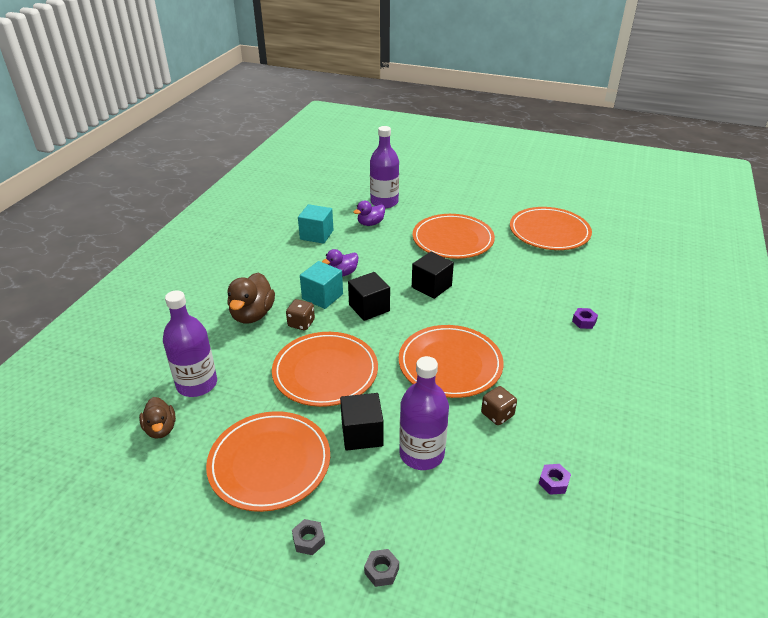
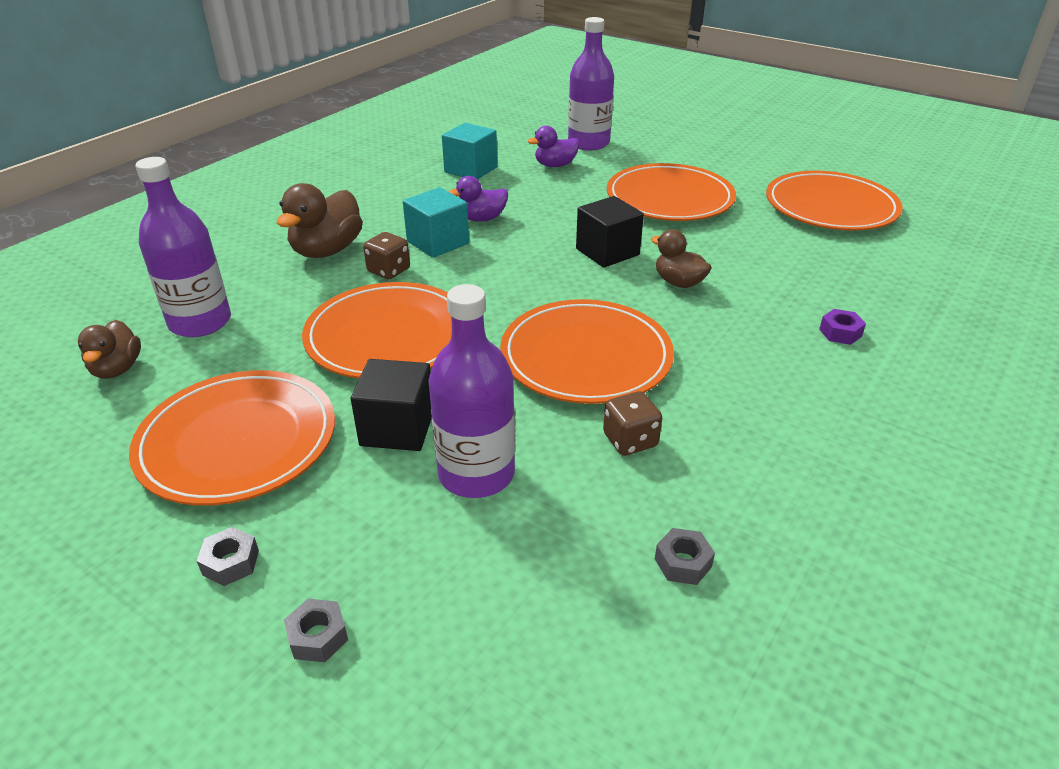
camera: 15 degrees right, 0 degrees up
black cube [348,272,390,321] -> none
purple nut [539,464,571,495] -> grey nut [655,528,715,585]
none -> brown duck [651,229,712,288]

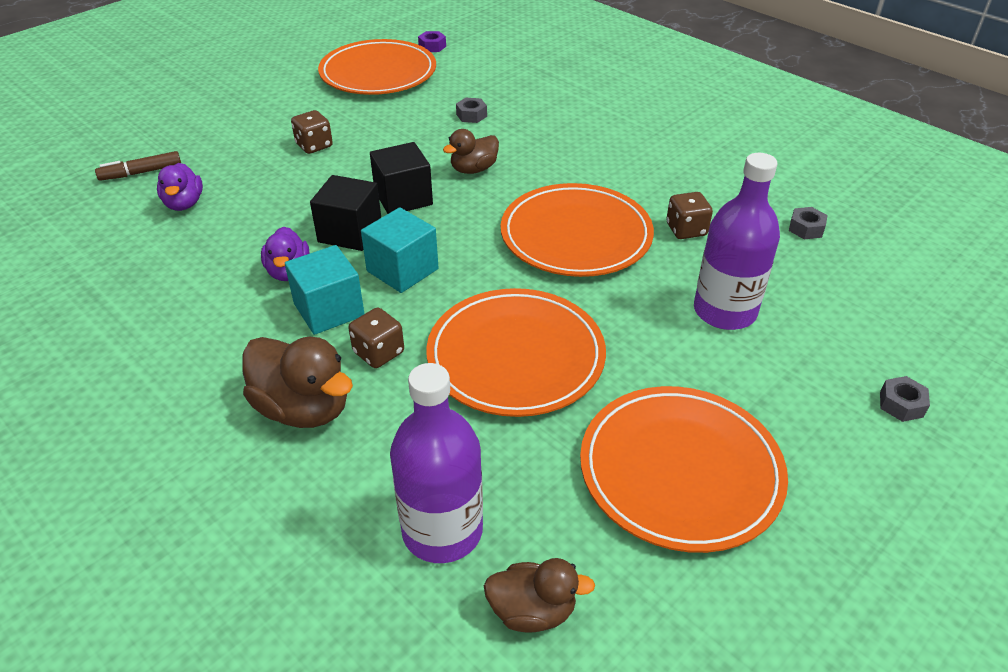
camera: 80 degrees left, 5 degrees up
grey nut [197,527,259,586] -> grey nut moved to [456,98,487,123]
black cube [351,359,432,451] -> black cube moved to [310,175,381,251]
turquoise cube [442,123,497,179] -> turquoise cube moved to [361,207,439,293]
purple bottle [568,17,614,150] -> brown marker [95,151,181,181]
orange plate [607,163,736,221] -> brown dice [291,110,333,154]
purple nut [819,309,866,345] -> purple nut moved to [418,31,446,52]

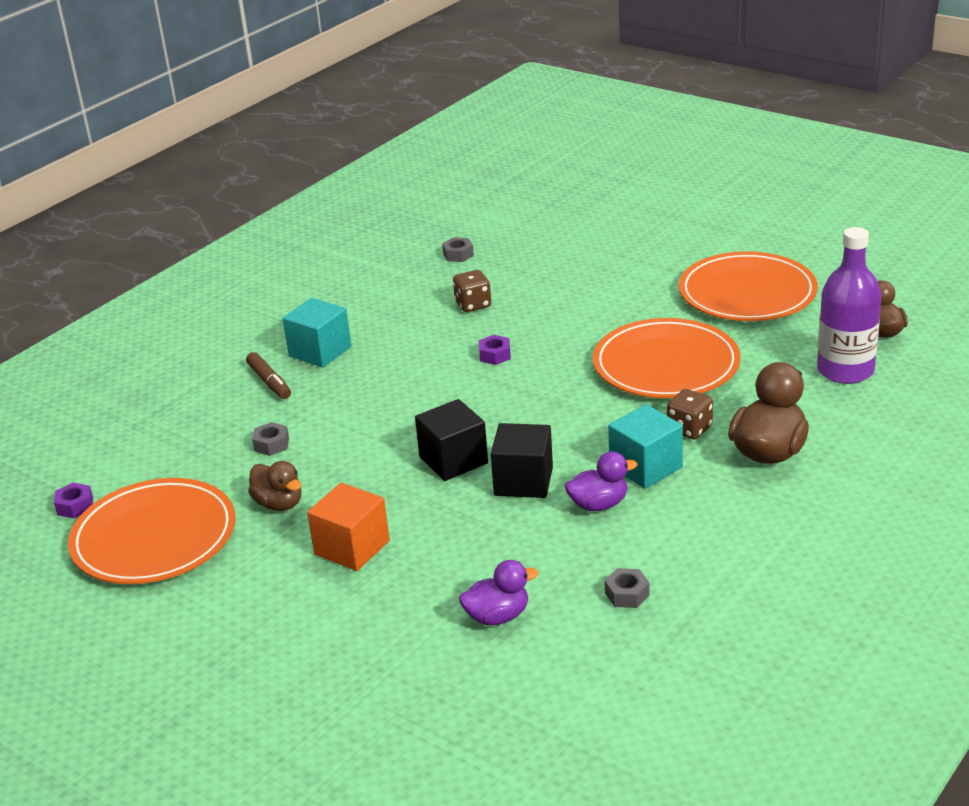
camera: 95 degrees left, 10 degrees down
brown marker [95,151,181,181] -> brown marker moved to [246,352,291,399]
brown dice [291,110,333,154] -> orange cube [307,483,390,571]
turquoise cube [361,207,439,293] -> turquoise cube moved to [283,298,351,367]
brown duck [443,129,499,174] -> brown duck moved to [248,461,301,511]
orange plate [501,183,654,277] -> purple nut [479,335,511,365]
purple bottle [694,153,780,330] -> none
grey nut [880,376,930,422] -> grey nut moved to [605,568,650,608]

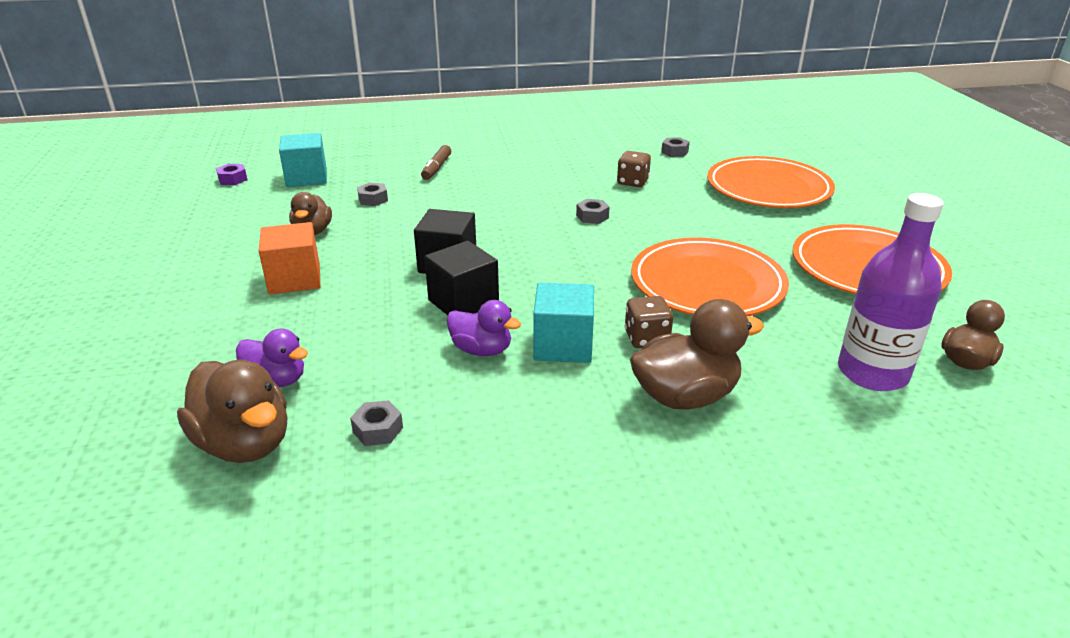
camera: 40 degrees right, 0 degrees up
orange plate [68,478,236,584] -> orange plate moved to [707,156,835,208]
turquoise cube [283,298,351,367] -> turquoise cube moved to [279,133,327,187]
purple nut [479,335,511,365] -> grey nut [576,199,610,224]
none -> brown duck [177,360,288,463]

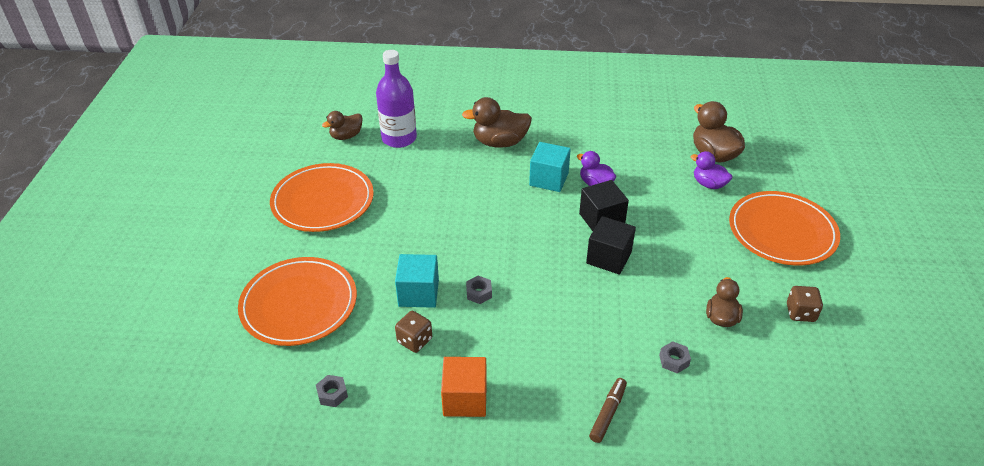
camera: 165 degrees left, 10 degrees up
purple nut [216,164,248,185] -> none
orange cube [259,222,321,294] -> orange cube moved to [441,357,487,417]
turquoise cube [279,133,327,187] -> turquoise cube moved to [395,254,439,308]
grey nut [350,400,403,446] -> none
brown dice [624,296,673,348] -> brown dice moved to [787,286,823,322]
orange plate [631,237,789,316] -> orange plate moved to [729,191,840,265]

